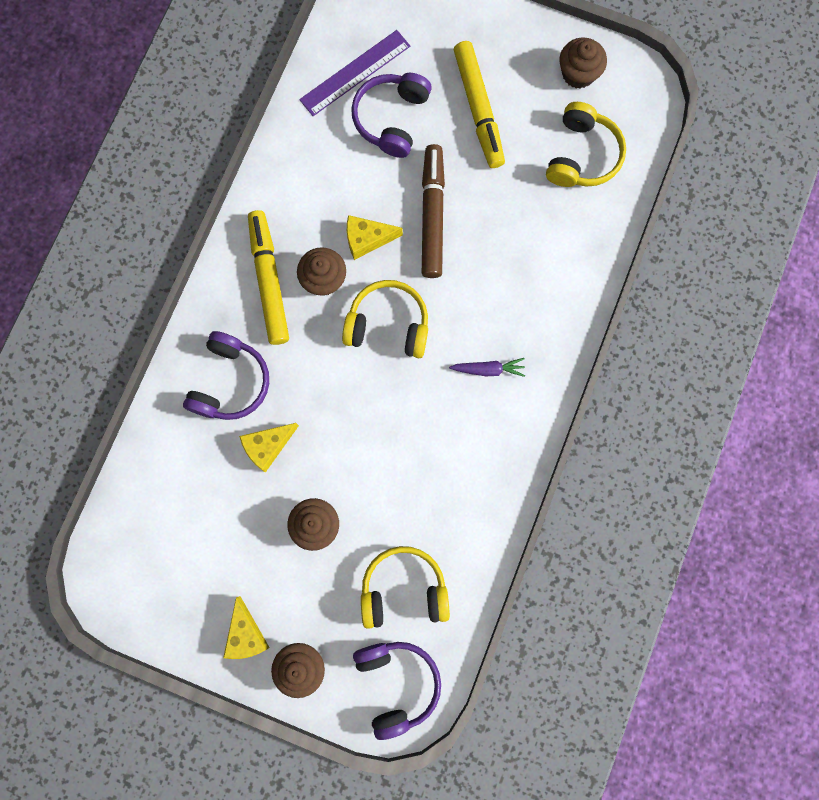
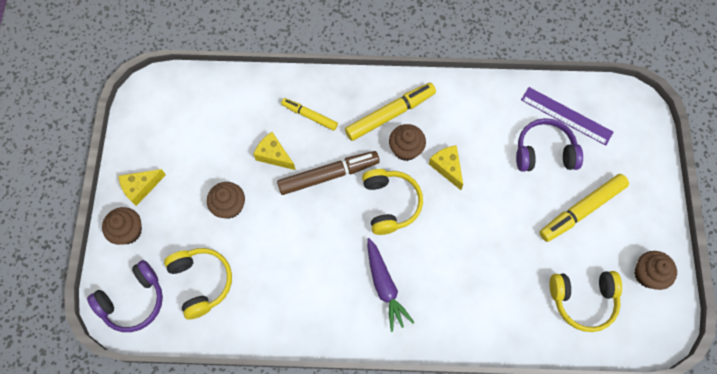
camera: 70 degrees right, 10 degrees down
purple headphones [183,331,269,420] -> yellow marker [281,98,338,131]
brown marker [422,144,445,278] -> brown marker moved to [277,151,380,195]
purple carrot [449,358,525,377] -> purple carrot [367,238,415,332], size x1.60

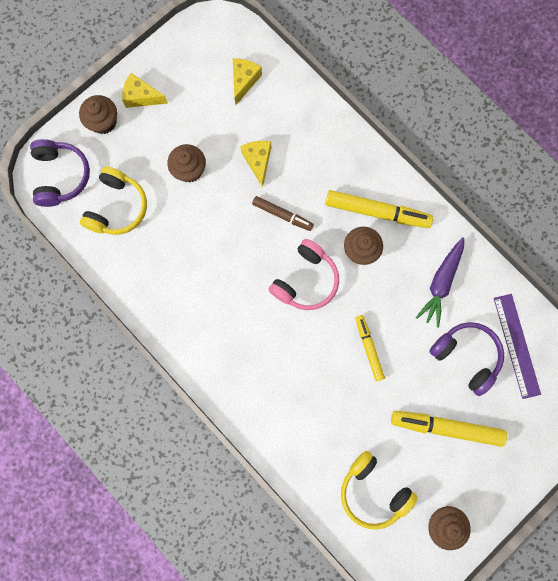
camera: 45 degrees right, 10 degrees up
purple headphones [87,260,163,332] -> purple headphones turned 105 degrees counterclockwise [30,139,90,207]
brown marker [277,151,380,195] -> brown marker [252,196,314,231], size x0.61
yellow marker [281,98,338,131] -> yellow marker moved to [355,315,385,381]
yellow headphones [362,169,423,235] -> pink headphones [268,239,339,310]
purple carrot [367,238,415,332] -> purple carrot moved to [416,237,464,327]
yellow cheese [429,145,463,190] -> yellow cheese moved to [233,58,262,105]

